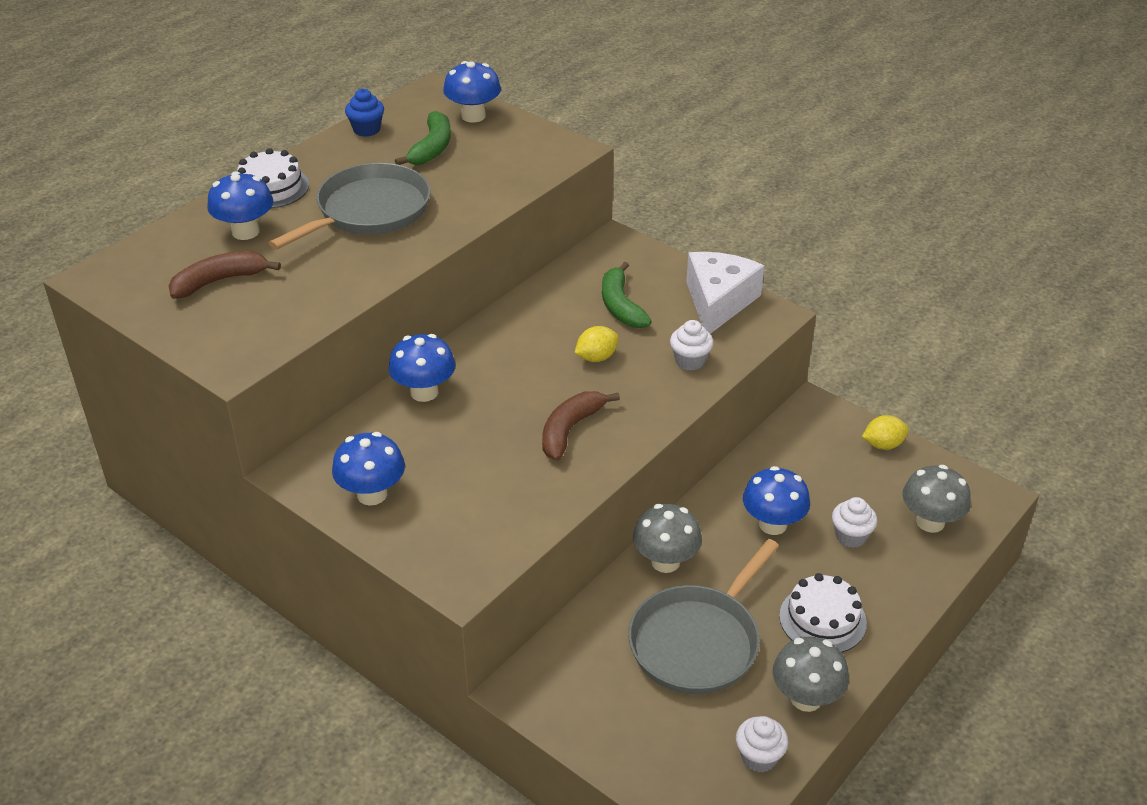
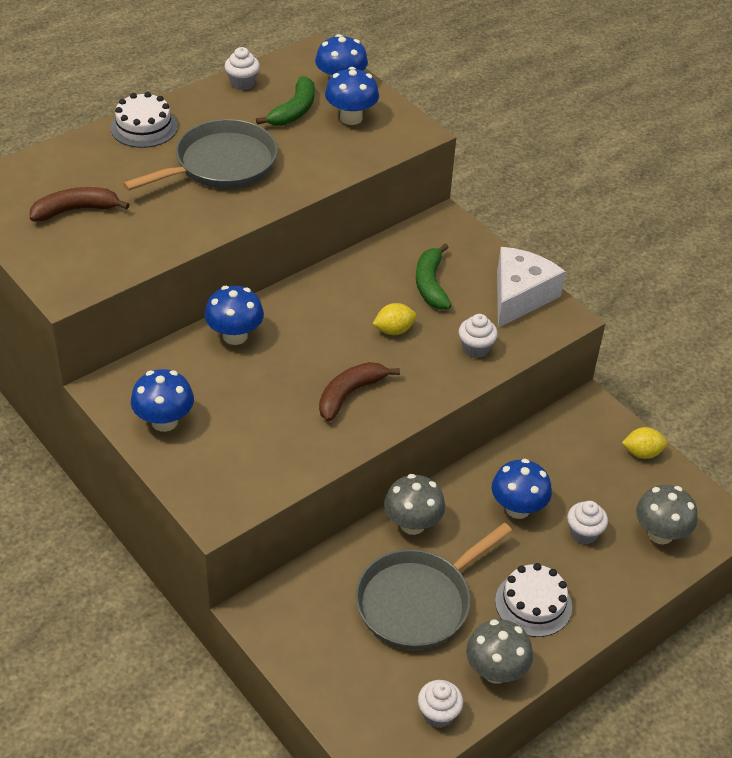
camera: 10 degrees right, 5 degrees up
blue mushroom [207,171,273,240] -> blue mushroom moved to [325,67,379,125]
blue cupcake [345,88,384,137] -> white cupcake [225,47,260,90]

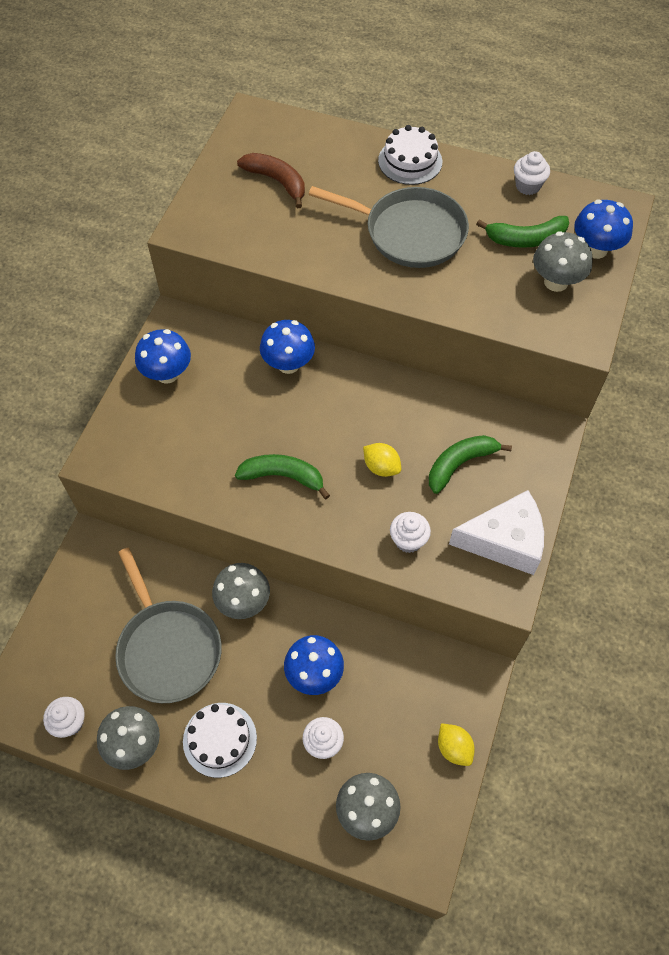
camera: 60 degrees right, 15 degrees up
brown banana [319,362,400,421] -> green banana [235,454,330,499]
blue mushroom [325,67,379,125] -> grey mushroom [533,231,593,292]
grey pan [355,523,512,650] -> grey pan turned 135 degrees counterclockwise [115,548,222,703]

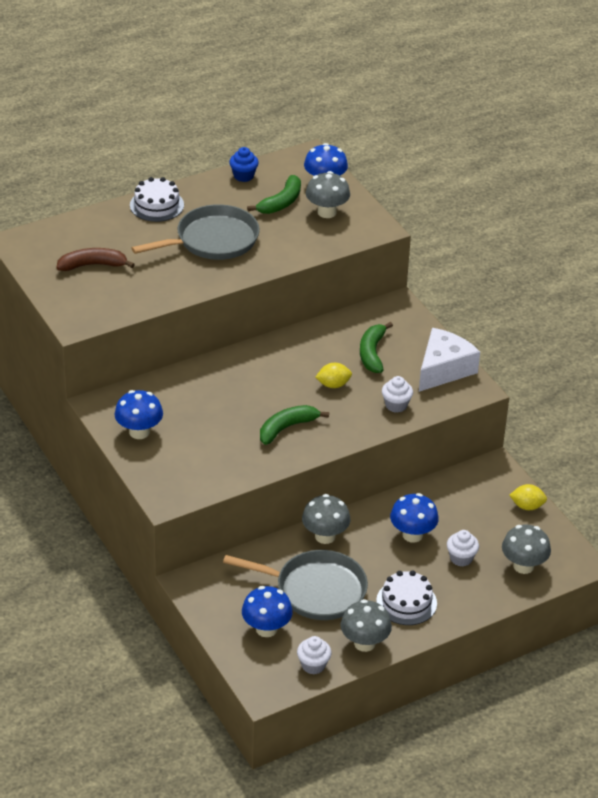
camera: 50 degrees left, 20 degrees down
blue mushroom [260,320,315,374] -> blue mushroom moved to [242,586,293,637]
white cupcake [514,151,550,195] -> blue cupcake [229,147,259,182]

